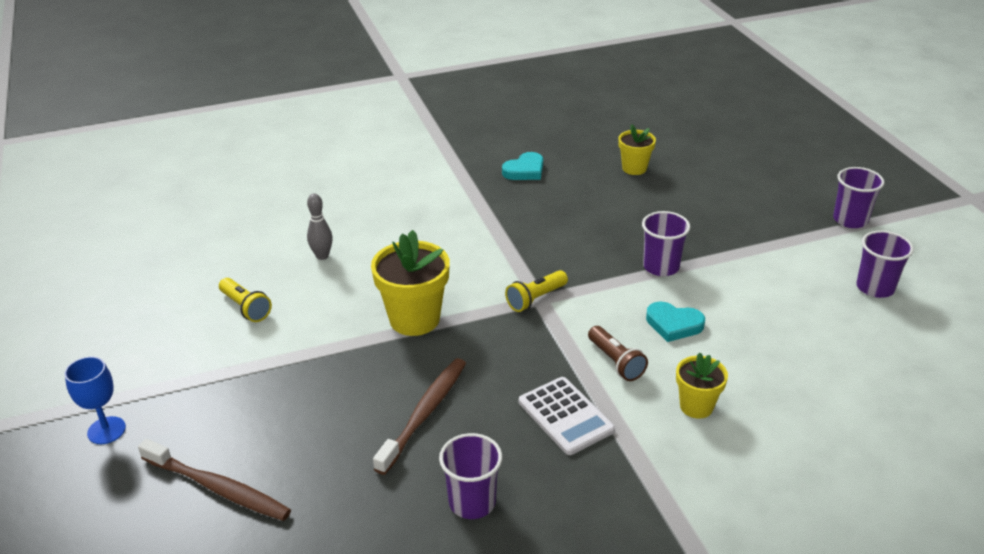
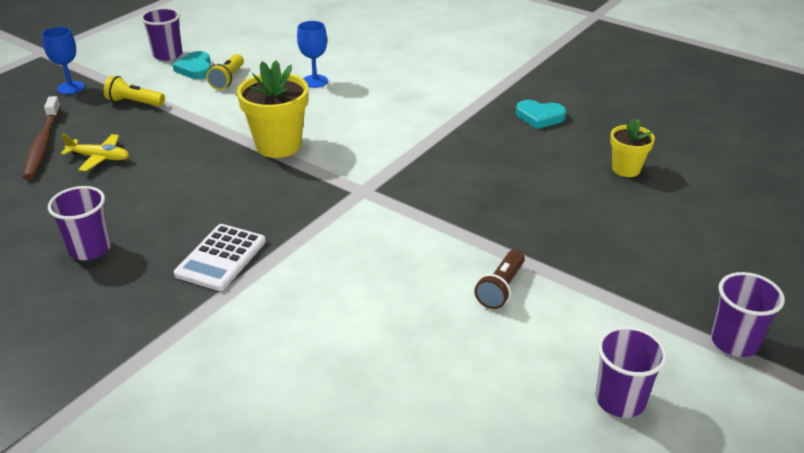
camera: 55 degrees right, 0 degrees up
grey bowling pin [307,193,333,260] -> blue goblet [297,21,328,88]
brown toothbrush [373,358,466,475] -> none
yellow flashlight [505,270,568,312] -> yellow flashlight moved to [104,76,165,107]
brown flashlight [588,326,648,381] -> brown flashlight moved to [474,249,525,309]
purple cup [642,211,690,276] -> purple cup moved to [141,8,182,61]
turquoise heart [646,302,705,342] -> turquoise heart moved to [172,51,211,79]
yellow flower pot [676,352,728,419] -> none
none -> yellow plane [61,134,129,171]

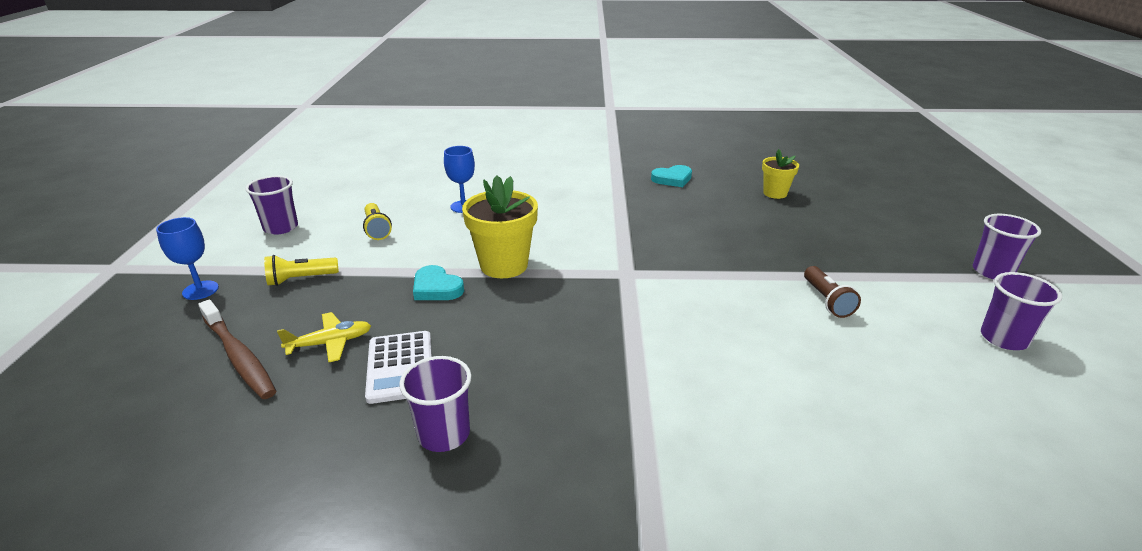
camera: 35 degrees left, 5 degrees down
turquoise heart [172,51,211,79] -> turquoise heart moved to [413,265,464,300]
white calculator [174,224,266,291] -> white calculator moved to [365,331,432,404]

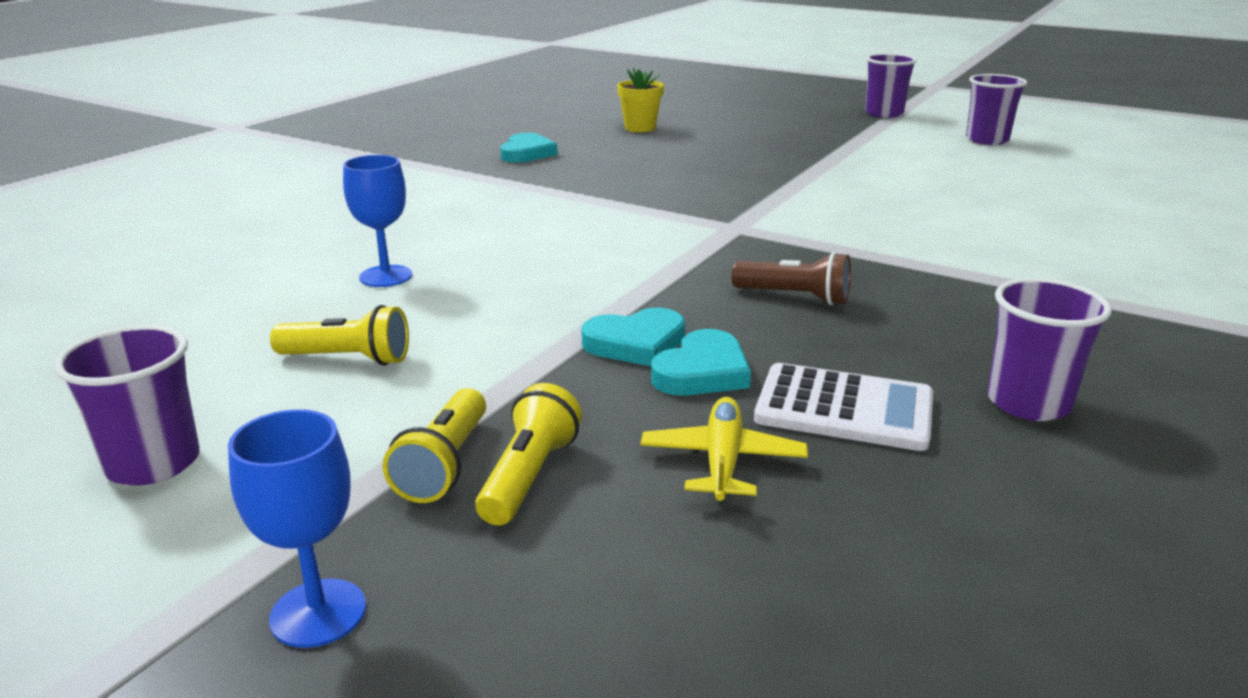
camera: 60 degrees left, 5 degrees down
brown toothbrush [198,299,276,399] -> none
yellow flower pot [462,175,538,278] -> none
brown flashlight [804,266,861,318] -> brown flashlight moved to [732,252,851,305]
none -> yellow flashlight [475,383,582,526]
none -> turquoise heart [651,329,751,396]

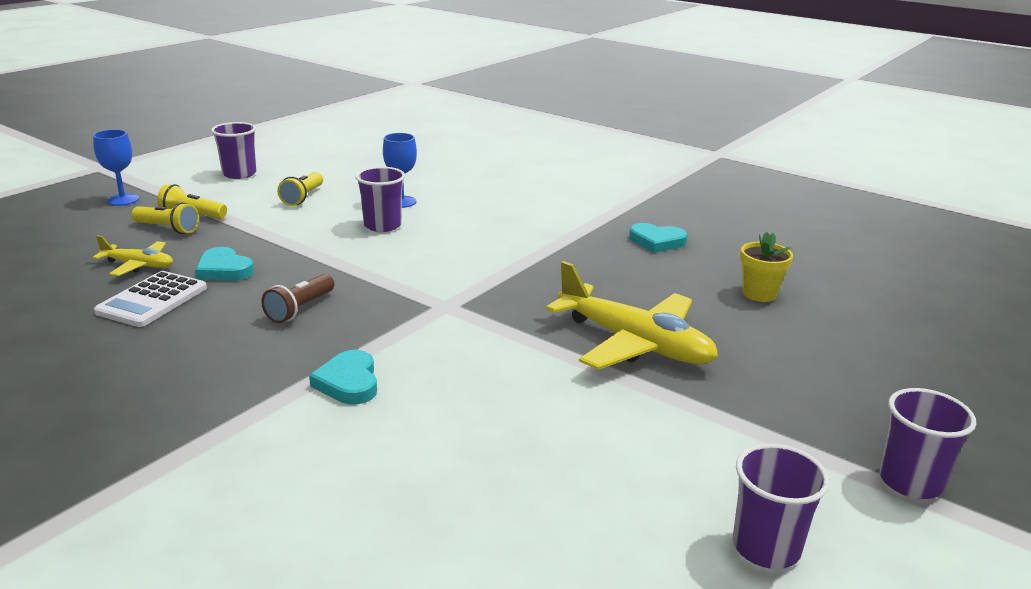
camera: 95 degrees right, 0 degrees up
turquoise heart [581,308,685,366] -> turquoise heart moved to [309,350,377,404]
purple cup [987,278,1112,421] -> purple cup moved to [355,167,405,232]
none -> yellow plane [545,261,718,370]

